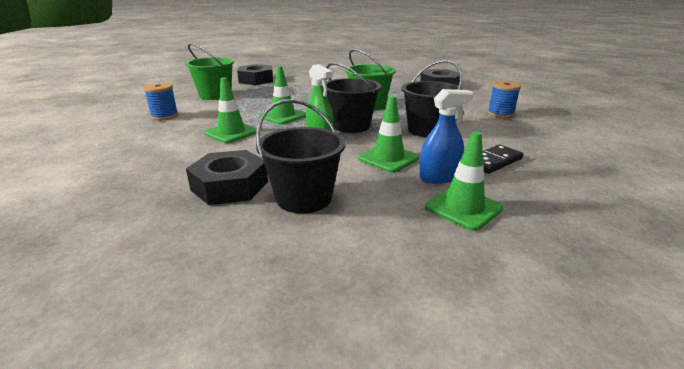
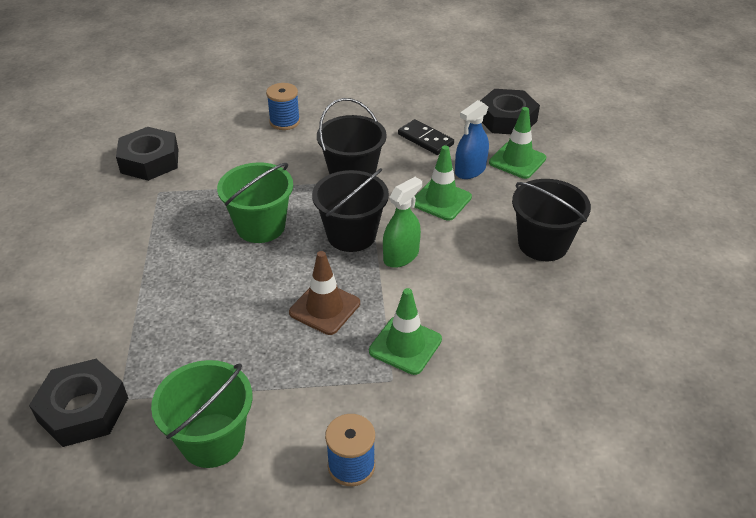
camera: 100 degrees left, 15 degrees up
black nut [186,150,268,205] -> black nut moved to [480,89,540,134]
green traffic cone [259,66,306,125] -> brown traffic cone [289,251,360,335]
blue spray bottle [419,89,474,184] -> blue spray bottle turned 105 degrees counterclockwise [455,100,489,179]

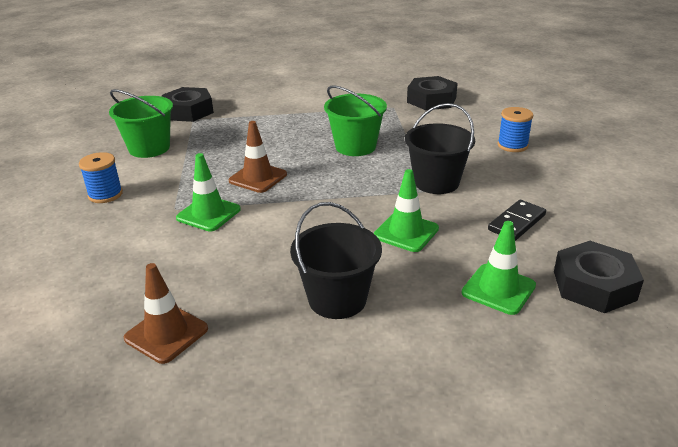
camera: 90 degrees right, 10 degrees down
black bucket [312,168,389,252] -> none
green spray bottle [383,177,422,268] -> none
blue spray bottle [455,100,489,179] -> none
none -> brown traffic cone [124,263,208,364]

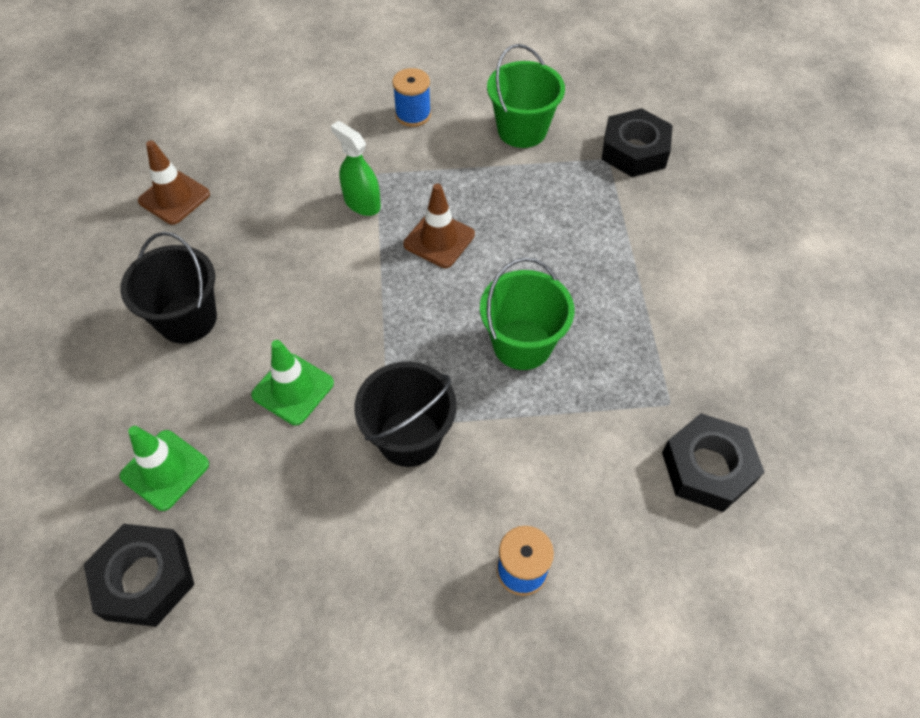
camera: 90 degrees right, 25 degrees up
green traffic cone [176,153,241,231] -> green spray bottle [331,121,381,216]
black domino [488,200,546,241] -> none

